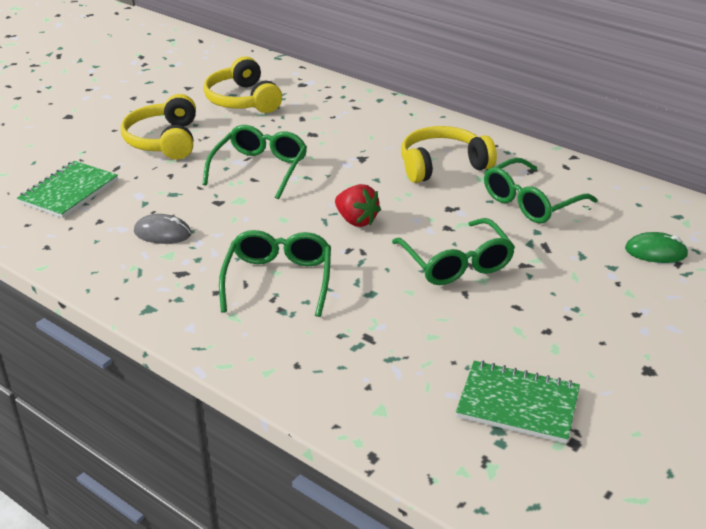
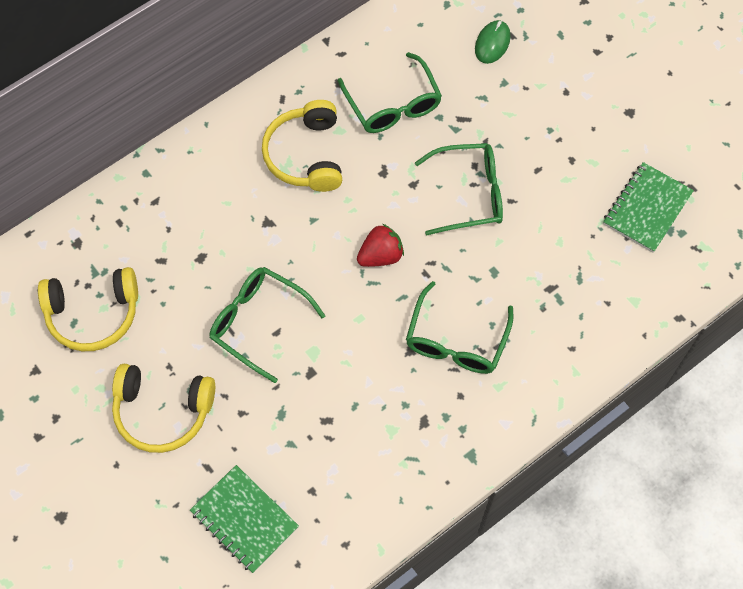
camera: 75 degrees left, 30 degrees up
grey mouse [134,214,191,244] -> none
green glasses [219,230,331,317] -> green glasses turned 90 degrees counterclockwise [406,281,513,374]

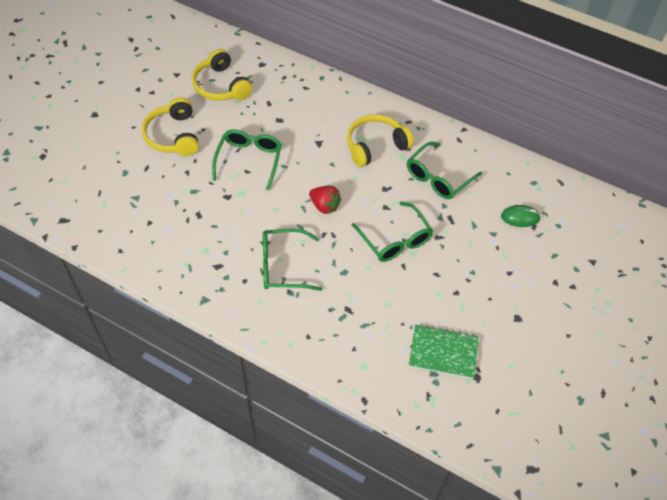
camera: 65 degrees right, 10 degrees down
green notebook [190,465,299,573] -> none

